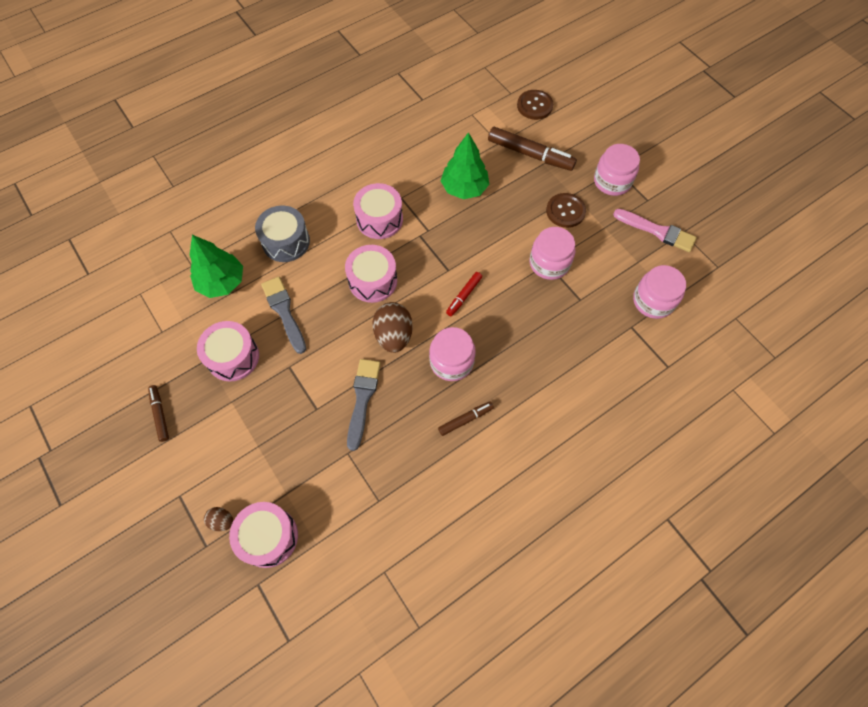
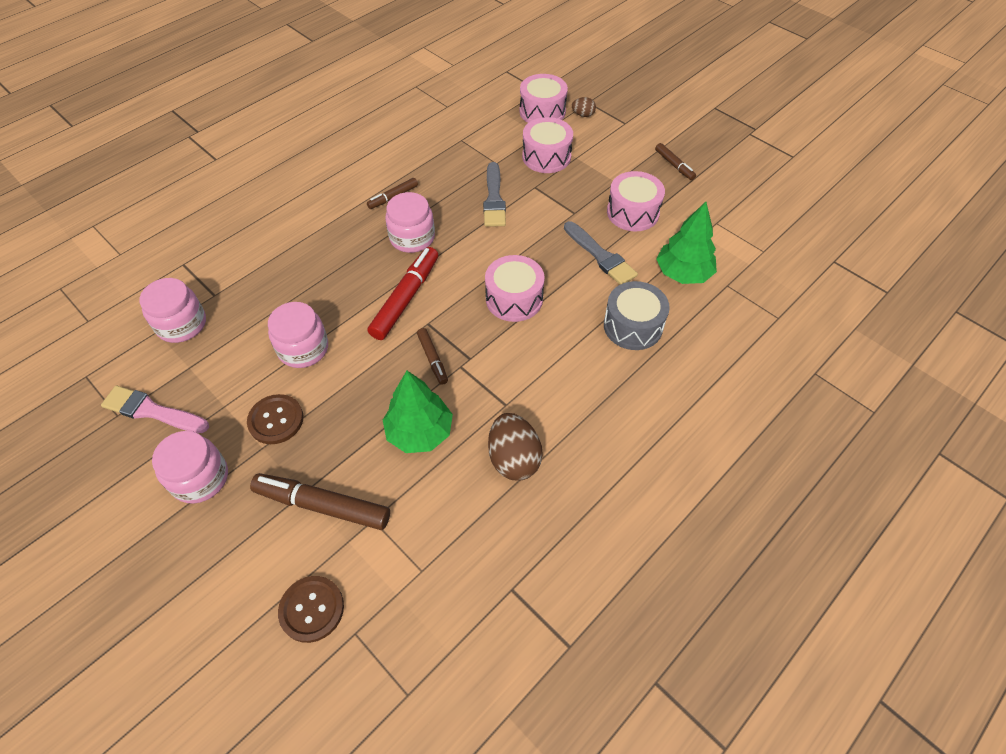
camera: 170 degrees right, 10 degrees down
pink drum [353,183,403,239] -> pink drum moved to [522,117,573,173]
brown egg [372,302,413,353] -> brown egg moved to [488,413,543,481]
red marker [446,272,482,316] -> red marker [368,247,438,340], size x1.85
none -> brown marker [417,328,448,385]

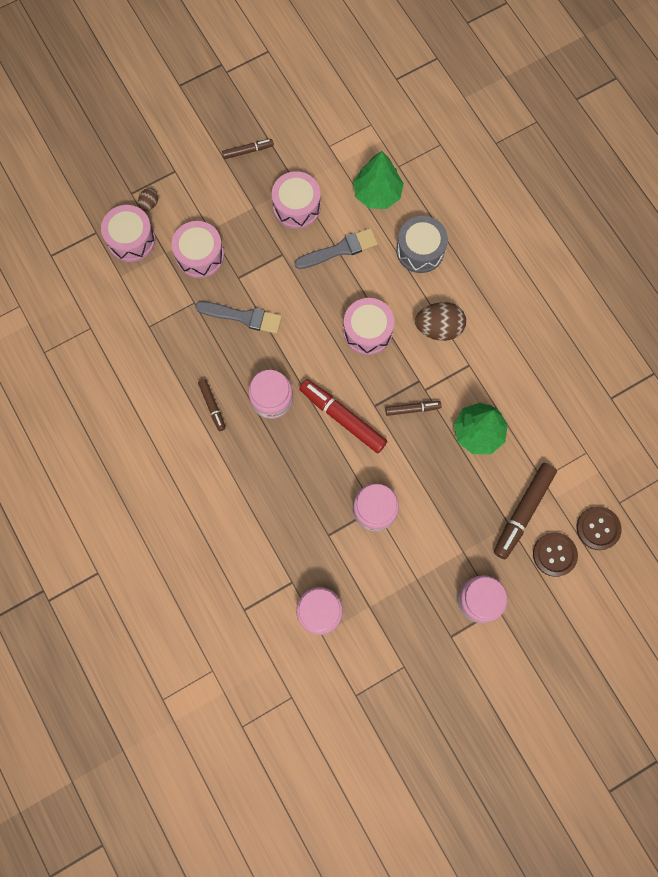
camera: 75 degrees left, 20 degrees up
pink brush [101,386,209,433] -> none
brown button [247,394,304,444] -> brown button moved to [533,532,578,577]
brown egg [488,413,543,481] -> brown egg moved to [415,302,466,341]

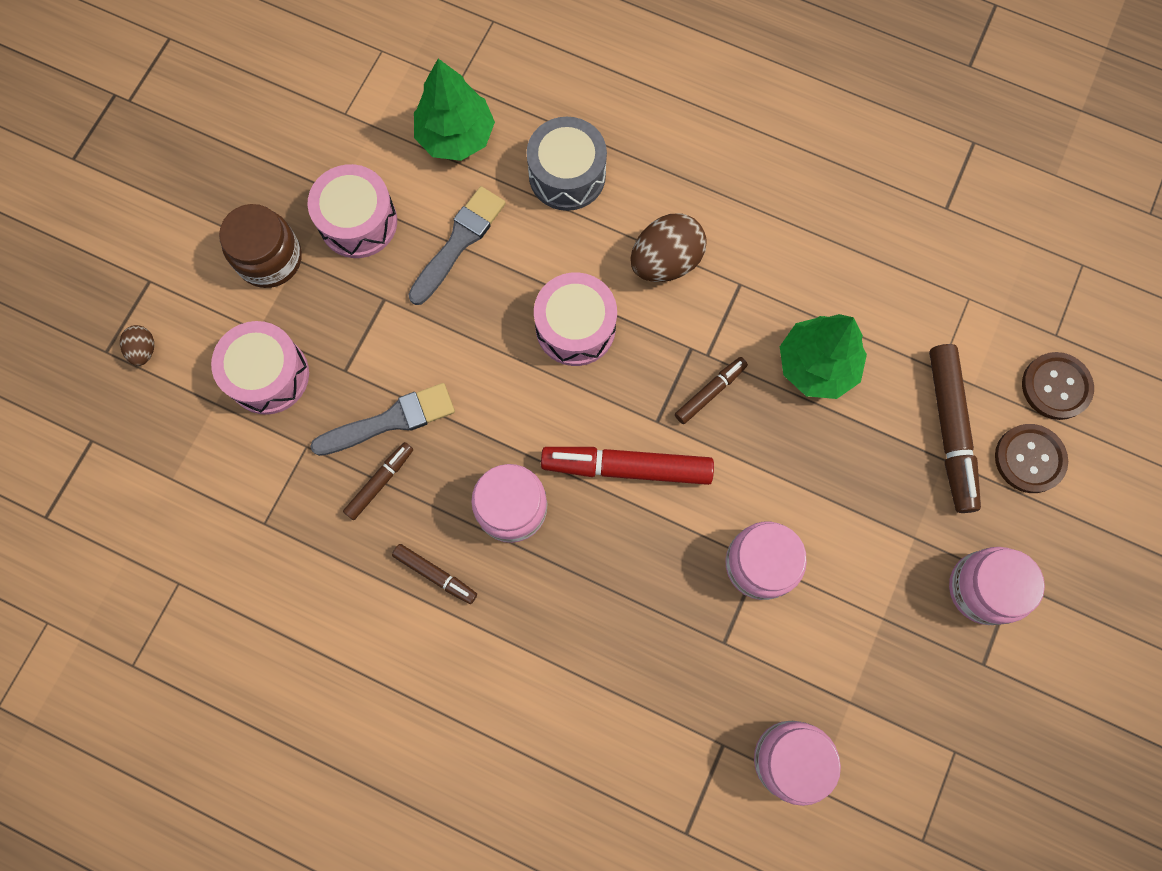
camera: 35 degrees left, 0 degrees up
pink drum [101,205,155,262] -> none
brown marker [222,139,274,159] -> brown marker moved to [343,442,413,520]
none -> brown jar [219,204,302,288]

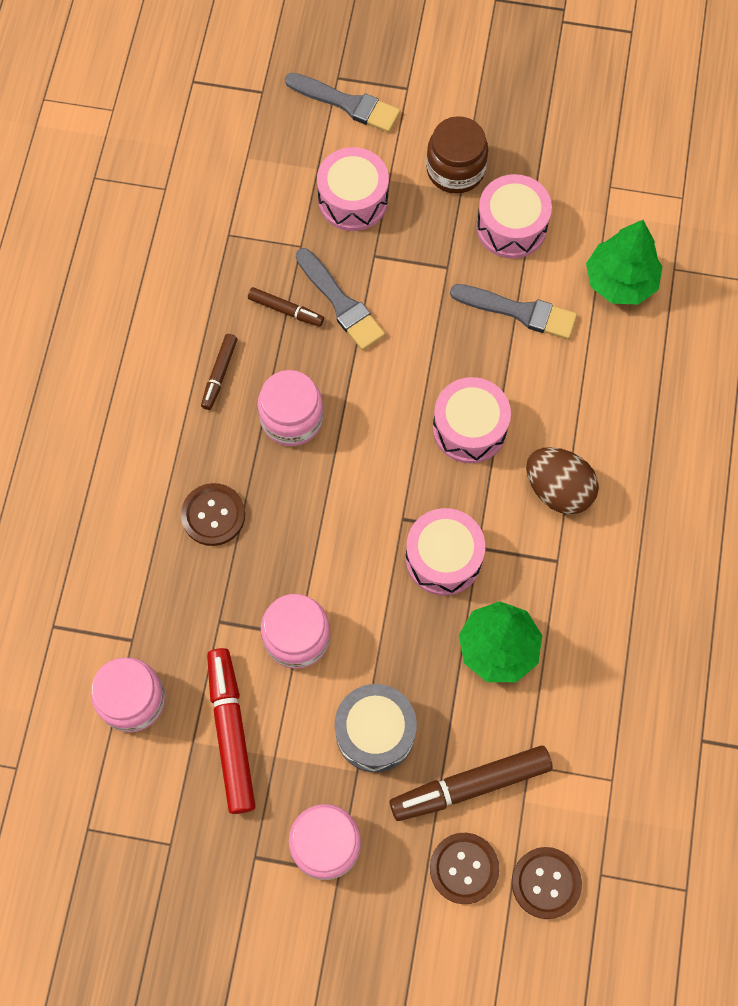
camera: 75 degrees right, 5 degrees down
brown egg [120,325,154,366] -> grey brush [285,73,401,133]
grey drum [526,117,607,211] -> grey drum moved to [335,684,417,772]
red marker [541,447,714,485] -> red marker moved to [207,648,255,814]
brown marker [675,357,748,424] -> pink drum [406,508,485,595]
none -> brown button [181,483,245,546]

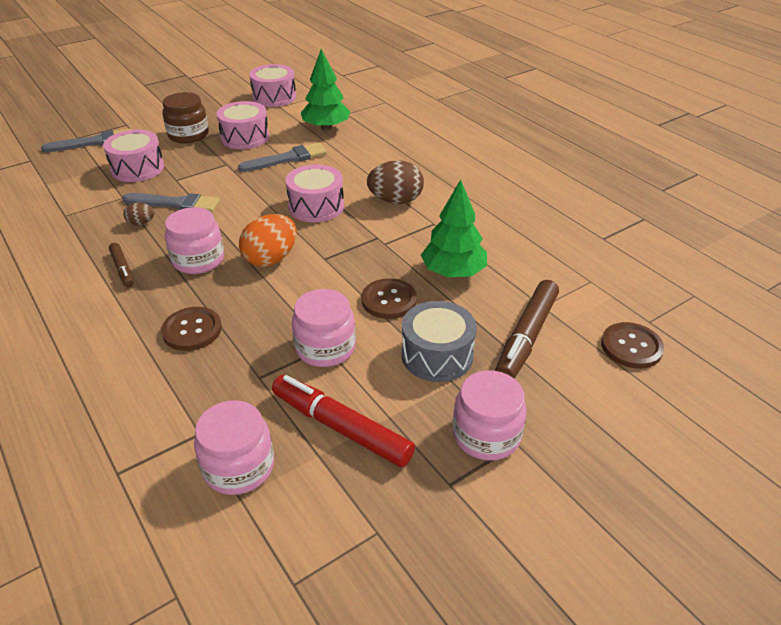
camera: 45 degrees left, 30 degrees down
brown marker [248,287,324,327] -> brown egg [123,203,155,225]
pink drum [406,508,485,595] -> pink drum moved to [249,64,296,107]
brown button [430,833,499,904] -> brown button moved to [361,278,417,319]
none -> orange egg [239,214,297,267]

